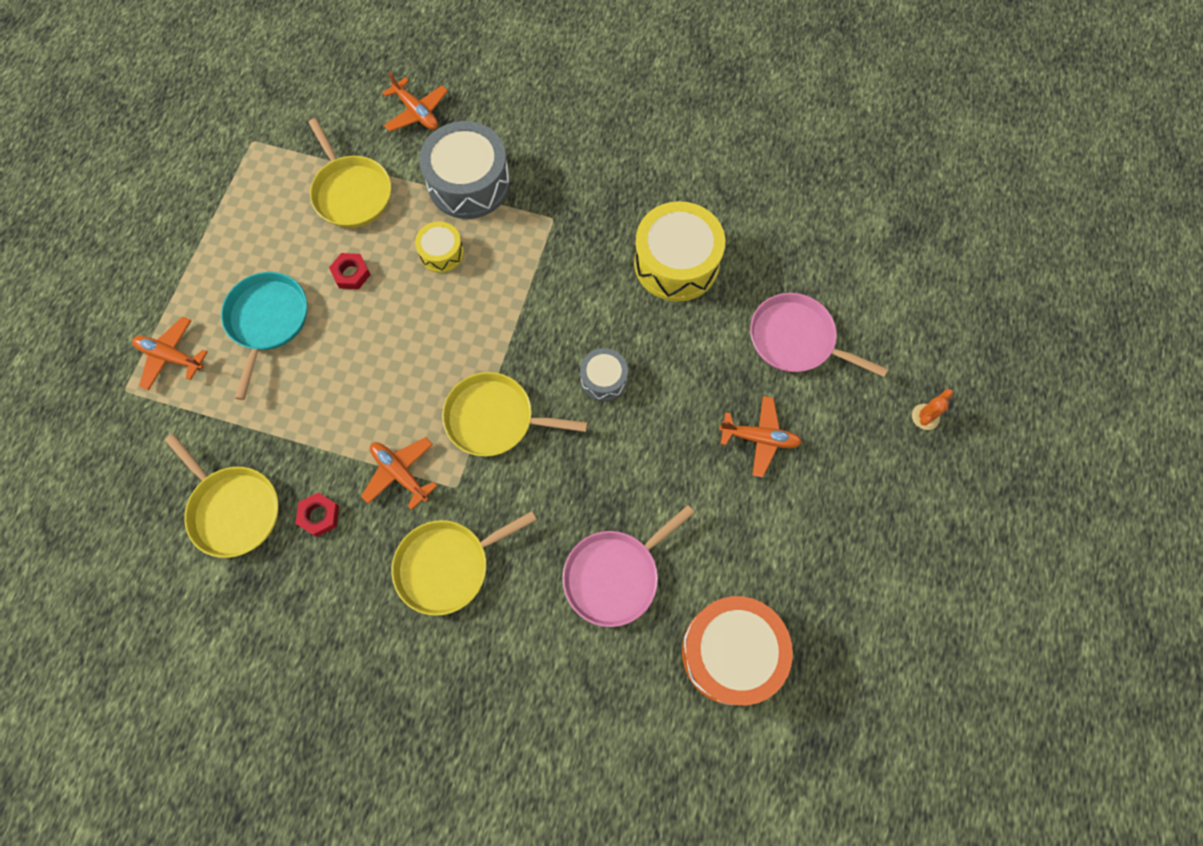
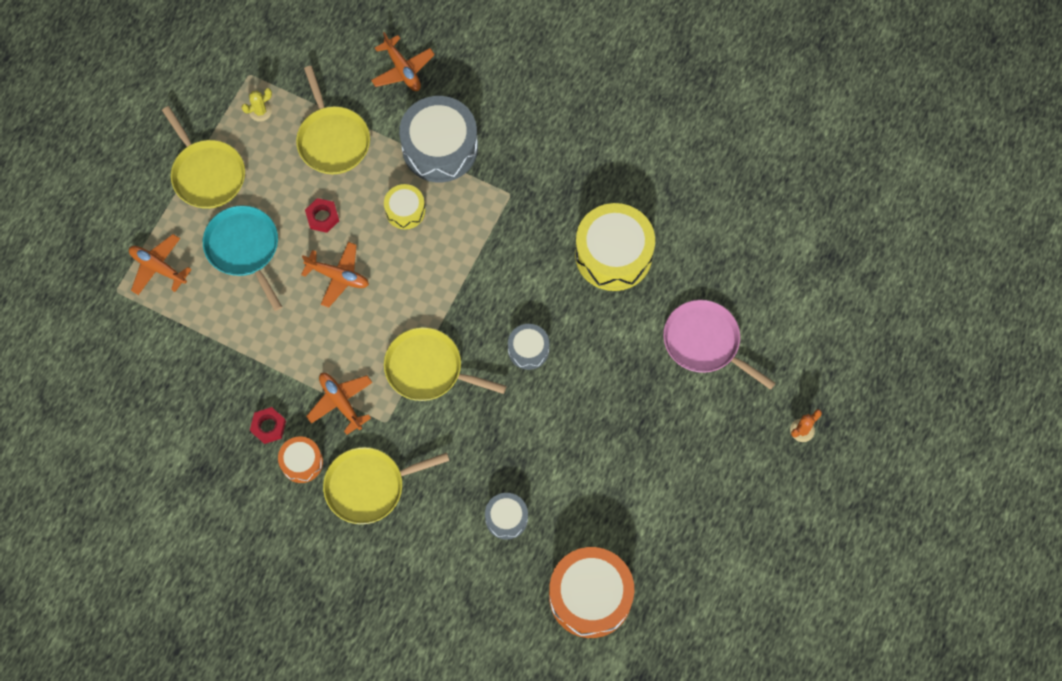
camera: 10 degrees right, 0 degrees up
yellow pan [165,434,279,558] -> yellow pan moved to [162,106,245,209]
turquoise pan [221,272,307,400] -> turquoise pan turned 45 degrees counterclockwise [203,205,282,311]
pink pan [563,505,695,627] -> grey drum [485,493,528,540]
orange plane [719,396,802,477] -> orange plane moved to [301,242,369,308]
none -> yellow cactus [241,88,272,122]
none -> orange drum [278,437,323,483]

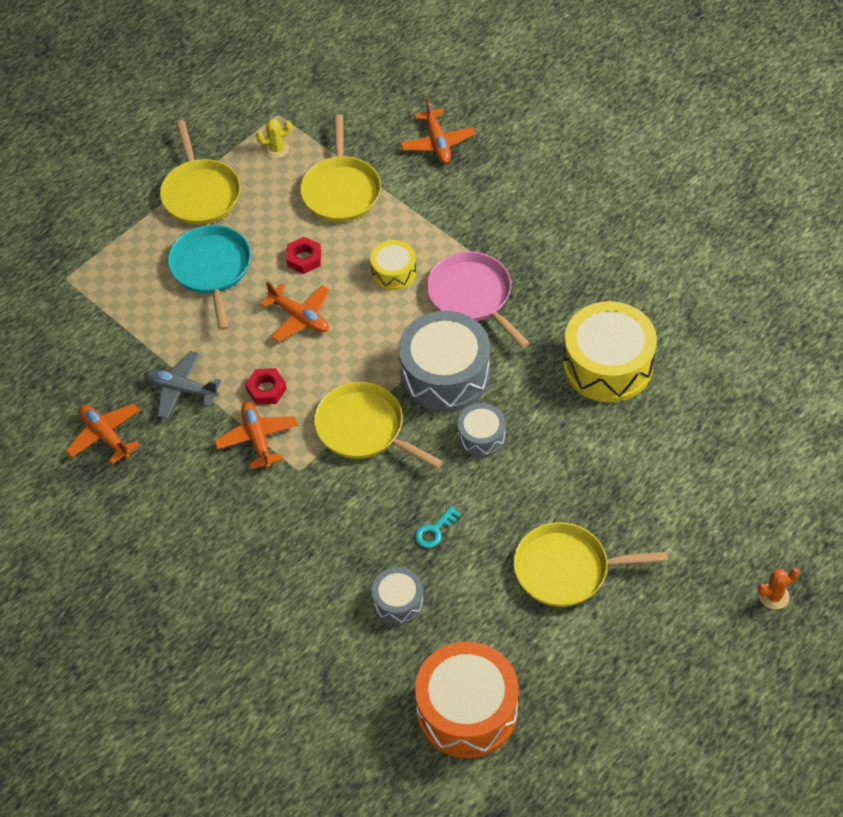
camera: 20 degrees right, 15 degrees down
orange plane [129,234,192,295] -> orange plane moved to [66,403,140,464]
red nut [250,407,286,444] -> red nut moved to [245,368,287,405]
orange drum [278,437,323,483] -> none
yellow pan [323,447,449,524] -> yellow pan moved to [513,522,668,607]
grey drum [399,96,478,182] -> grey drum moved to [398,311,490,412]
pink pan [663,300,776,390] -> pink pan moved to [427,252,530,348]
none -> grey plane [144,351,221,419]
none -> turquoise key [415,506,461,548]

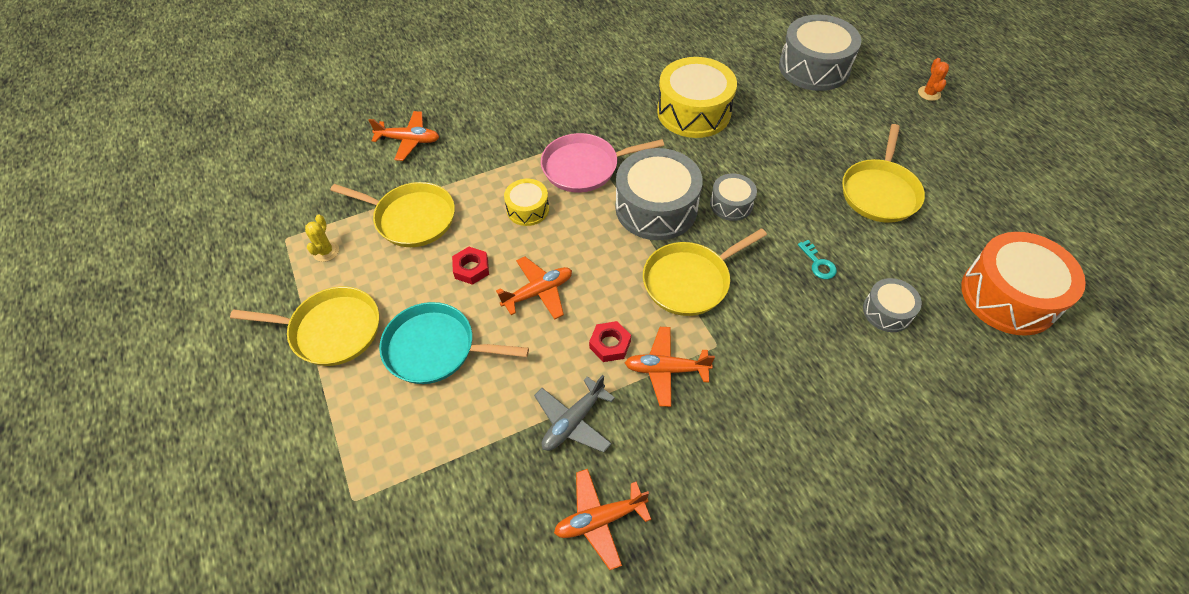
camera: 70 degrees left, 0 degrees up
none -> grey drum [779,14,861,91]

